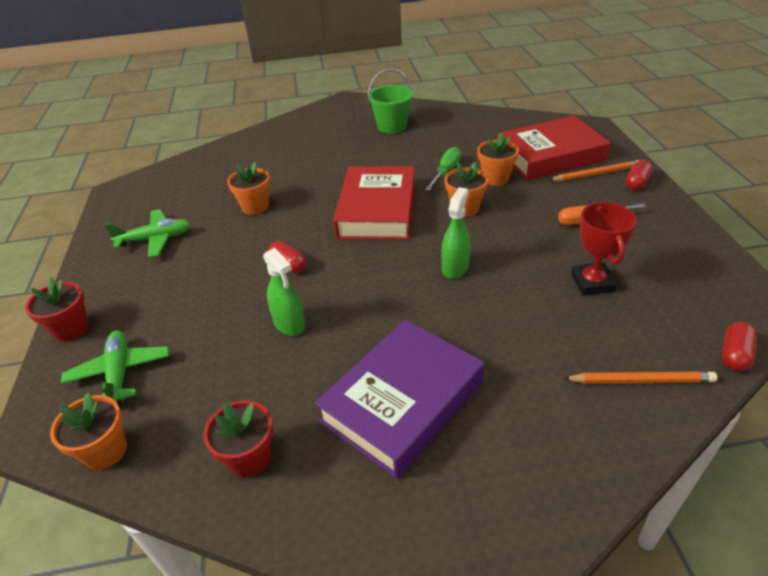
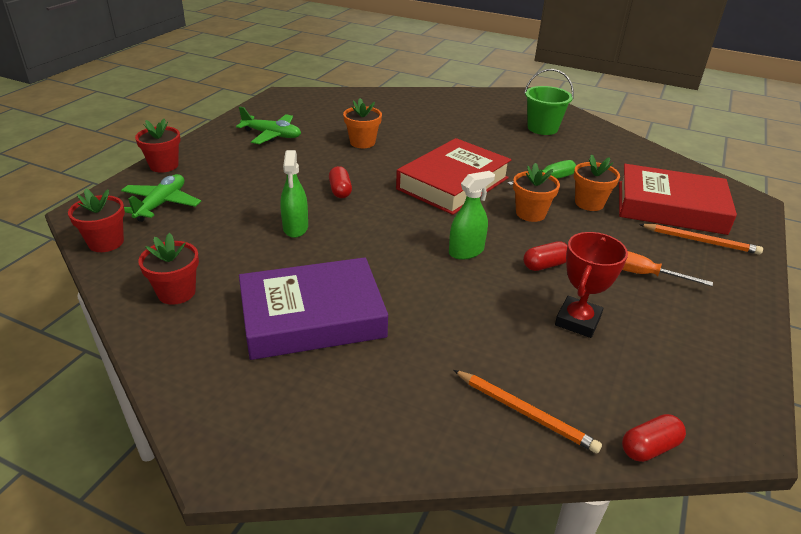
camera: 30 degrees right, 5 degrees down
orange flower pot [50,392,127,470] -> red flower pot [68,188,125,252]
red capsule [626,160,652,190] -> red capsule moved to [523,241,568,271]

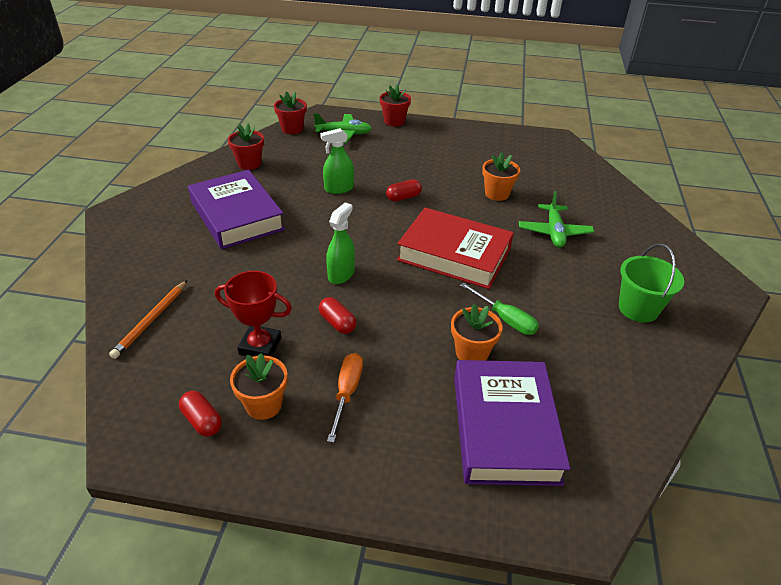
camera: 75 degrees right, 5 degrees up
green plane [236,107,301,144] -> green plane moved to [519,191,594,248]
green spray bottle [449,171,495,260] -> green spray bottle turned 105 degrees counterclockwise [326,203,355,284]
orange flower pot [513,163,560,222] -> orange flower pot moved to [230,353,287,420]
red book [619,164,737,235] -> purple book [454,360,570,486]
red capsule [622,414,686,462] -> red capsule moved to [179,391,222,436]
orange pencil [639,224,763,255] -> none

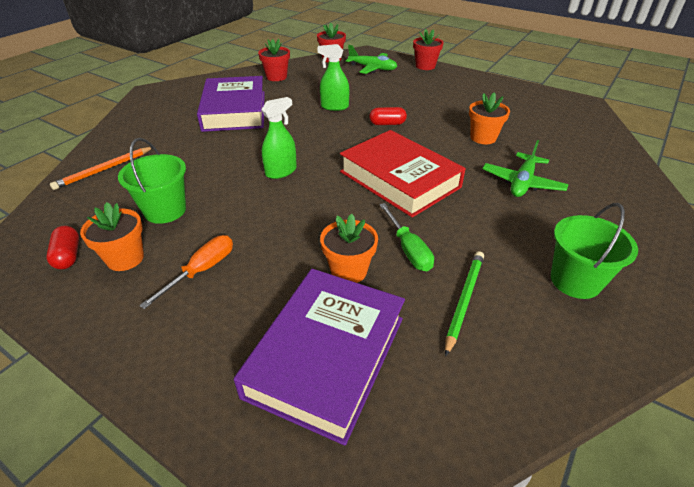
camera: 25 degrees right, 0 degrees up
red trophy [215,271,292,357] -> green bucket [118,138,186,224]
red capsule [319,297,356,334] -> none
none -> green pencil [445,251,484,357]

